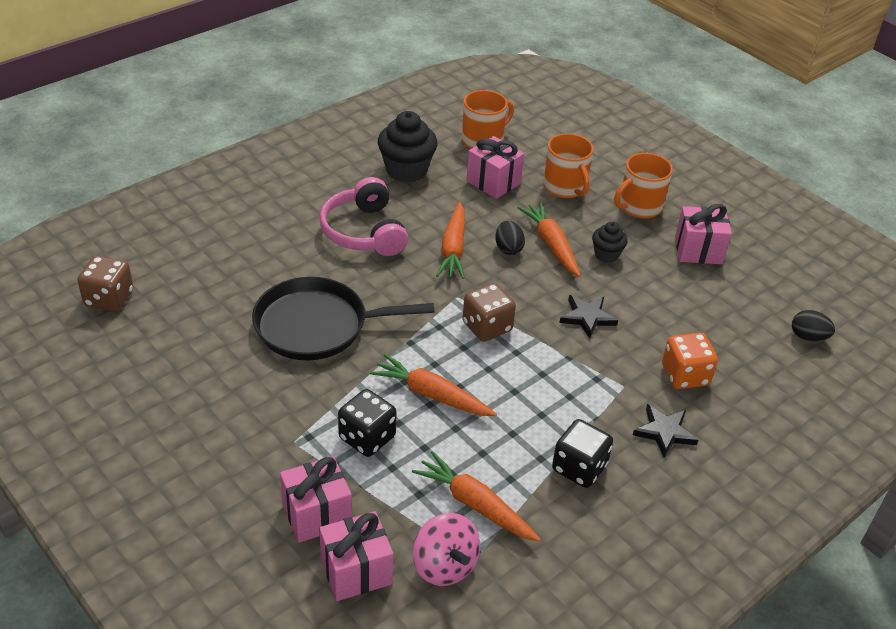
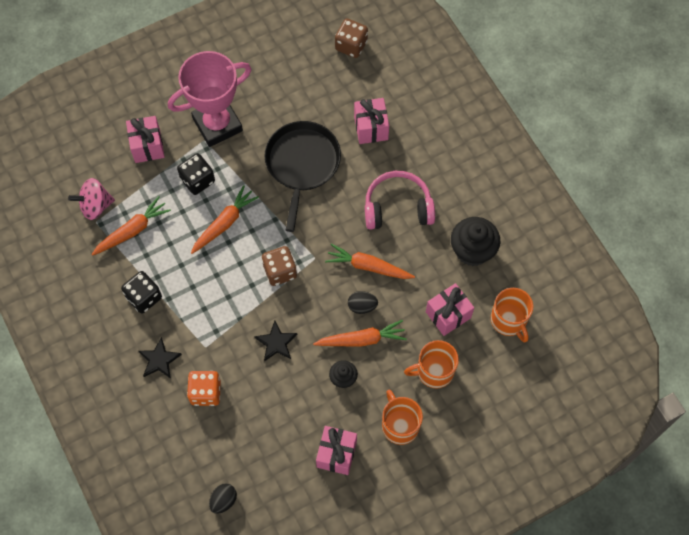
camera: 105 degrees right, 25 degrees up
pink gift [319,511,393,601] -> pink gift moved to [354,98,389,144]
none -> pink trophy [168,51,251,147]

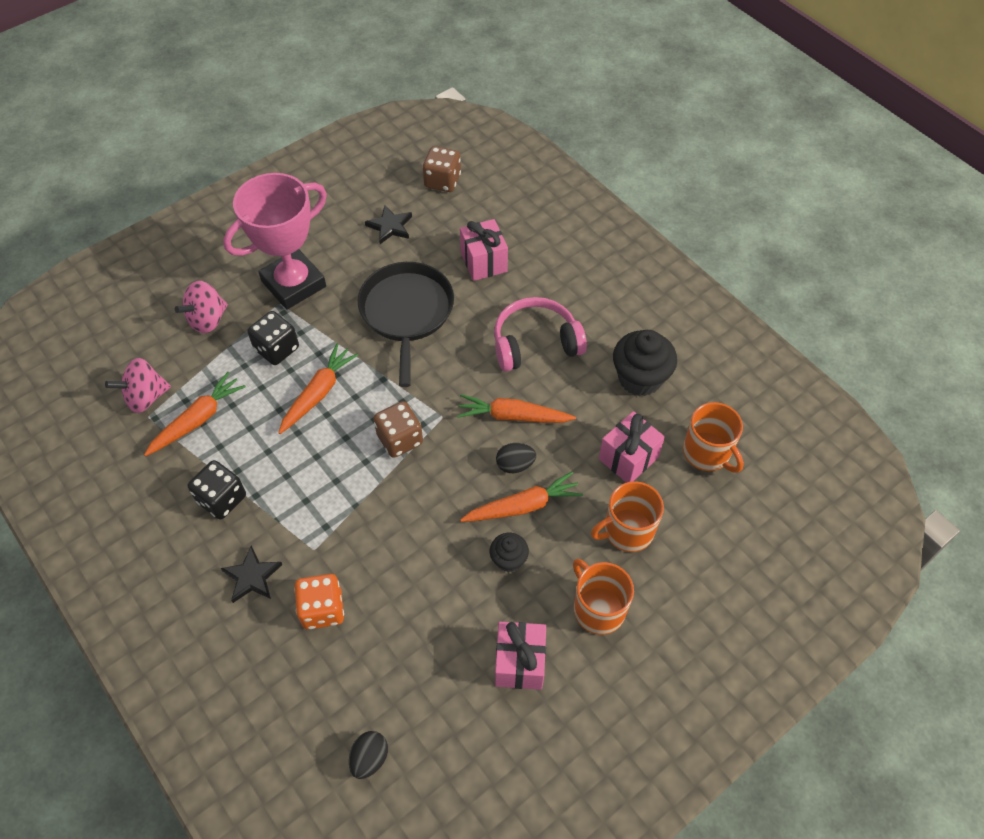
camera: 10 degrees left, 10 degrees down
pink gift [126,116,165,163] -> pink spinning top [175,281,228,333]
black star [254,321,297,362] -> black star moved to [365,205,412,244]

